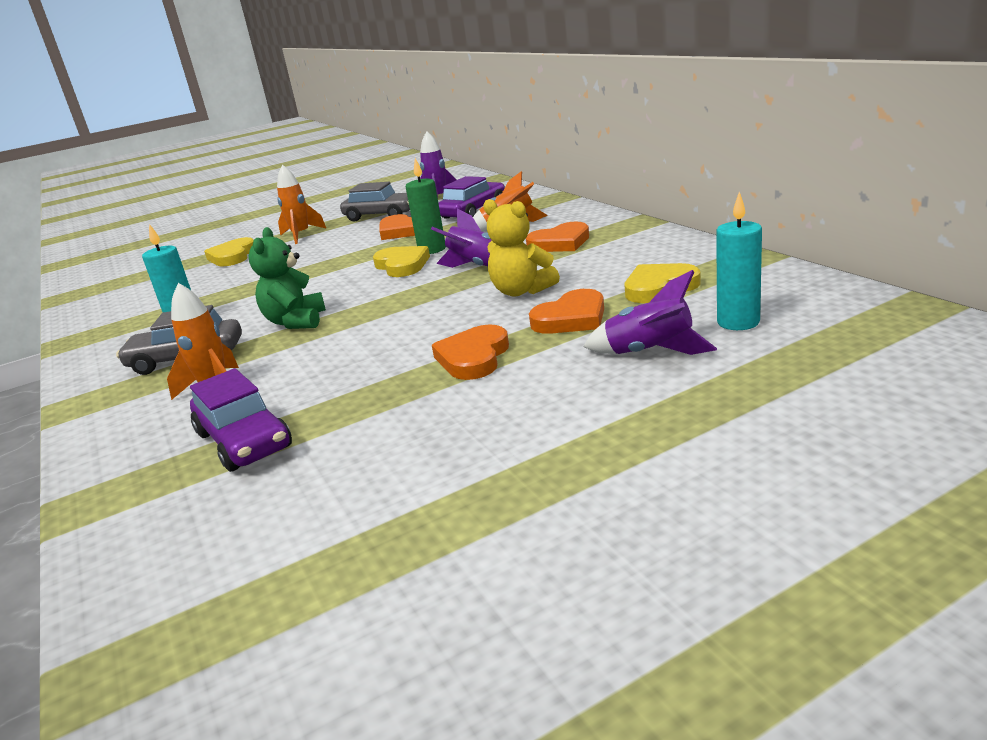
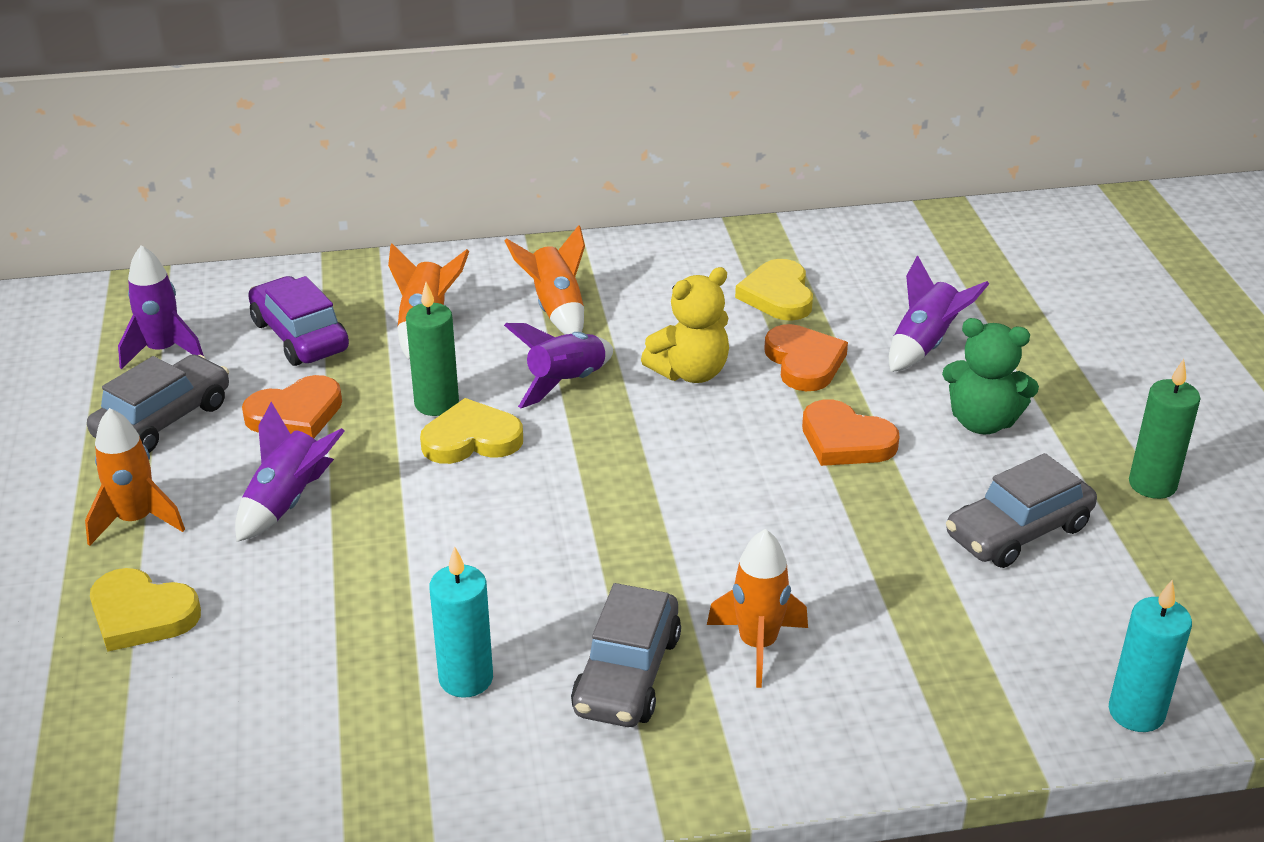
camera: 75 degrees left, 10 degrees up
purple car [190,368,292,472] -> none
green teddy bear [248,227,326,329] -> green teddy bear moved to [942,318,1039,434]
orange heart [526,222,589,252] -> orange rocket [505,225,585,335]
turquoise candle [716,192,762,330] -> turquoise candle moved to [1109,580,1192,732]
none -> purple rocket [235,402,345,542]
none -> grey car [946,453,1097,568]
none -> green candle [1129,359,1201,499]

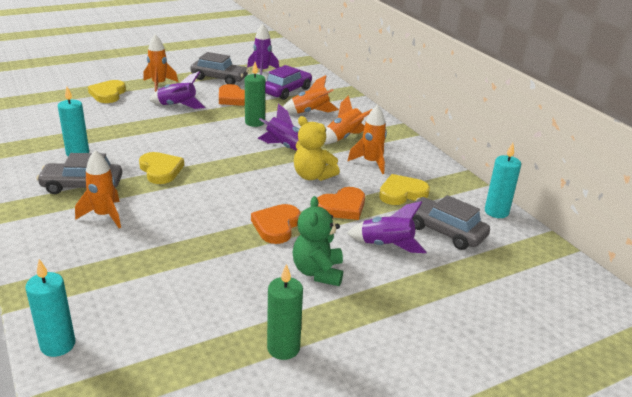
camera: 70 degrees right, 5 degrees down
yellow heart [420,398,523,464] -> yellow heart moved to [139,152,184,184]
grey car [946,453,1097,568] -> grey car moved to [412,195,490,250]
none -> orange rocket [347,105,387,174]
none -> turquoise candle [485,143,521,218]

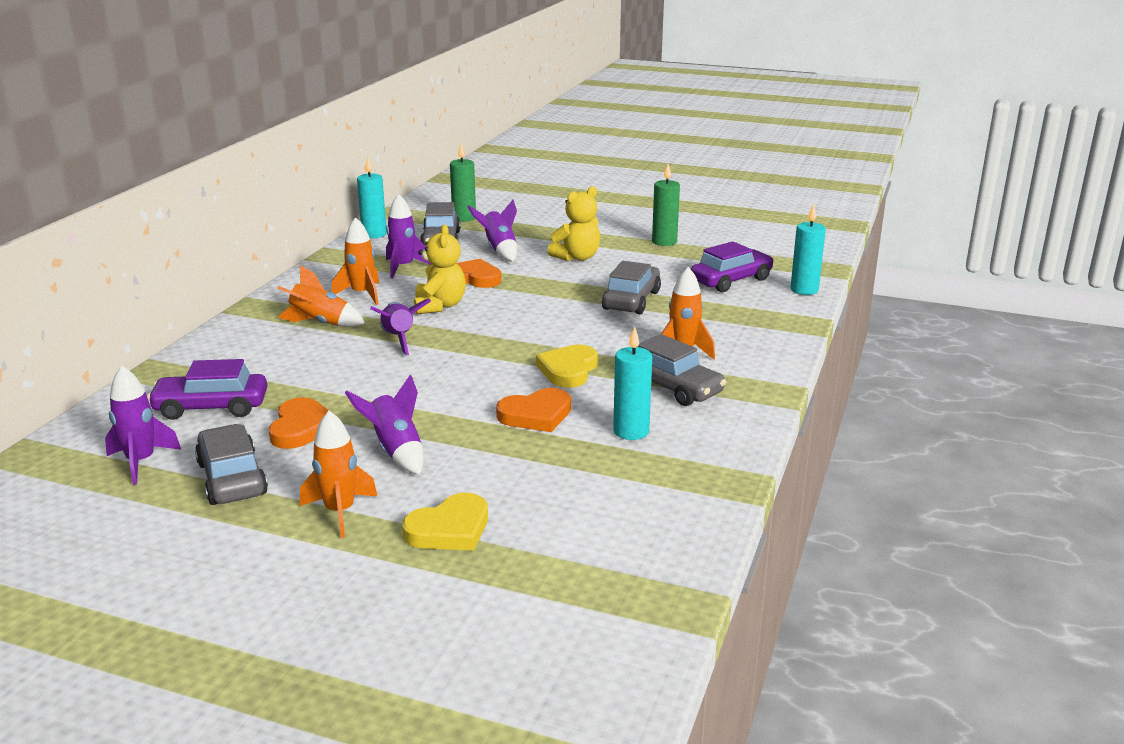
camera: 130 degrees left, 5 degrees down
green candle [245,62,265,127] -> green candle moved to [450,143,476,222]
orange heart [251,204,301,244] -> orange heart moved to [496,388,571,432]
orange rocket [283,75,339,114] -> none
green teddy bear [293,196,343,286] -> yellow teddy bear [547,186,600,261]
yellow heart [379,174,430,205] -> purple rocket [386,194,431,278]
none -> grey car [602,261,661,314]
none -> purple car [691,241,774,292]

